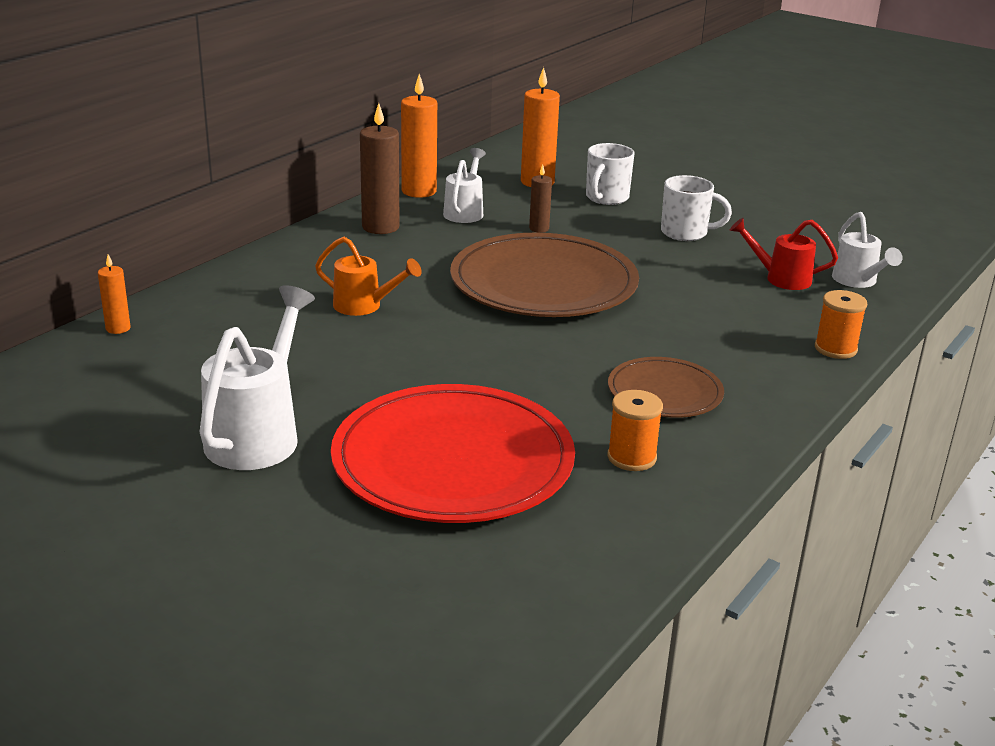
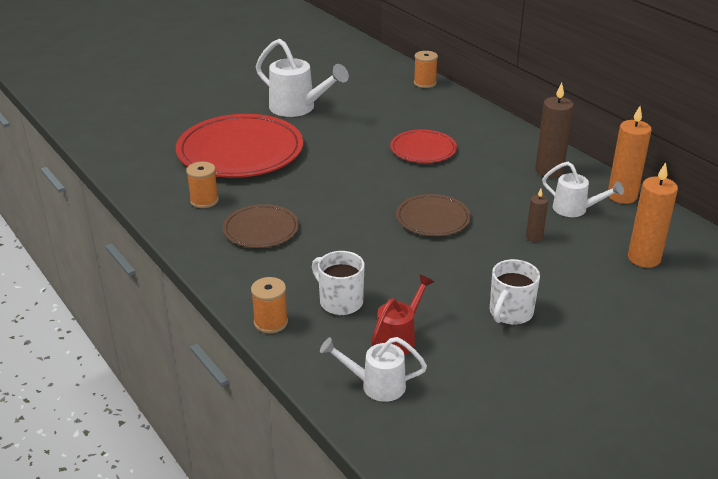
camera: 110 degrees right, 5 degrees up
orange candle [98,255,131,334] -> orange spool [414,51,438,88]
orange watering can [315,237,422,316] -> red plate [390,129,457,163]
brown plate [450,233,639,317] -> brown plate [396,194,471,236], size x0.53
white mug [586,143,634,205] -> white mug moved to [312,251,365,315]

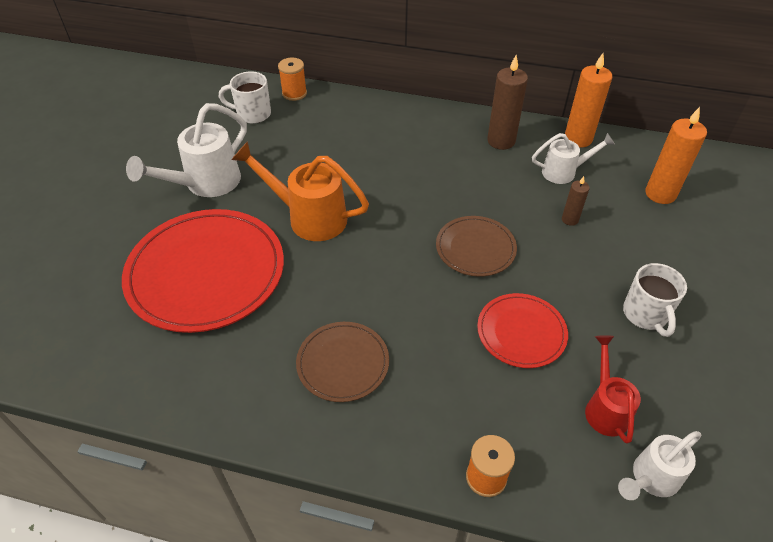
camera: 40 degrees left, 15 degrees up
orange spool [186,162,219,208] -> none
white watering can [256,39,349,117] -> white watering can turned 135 degrees clockwise [126,103,247,197]
white mug [312,251,365,315] -> white mug moved to [219,71,271,124]
red plate [390,129,457,163] -> red plate moved to [477,293,568,368]
none -> orange watering can [231,141,369,241]

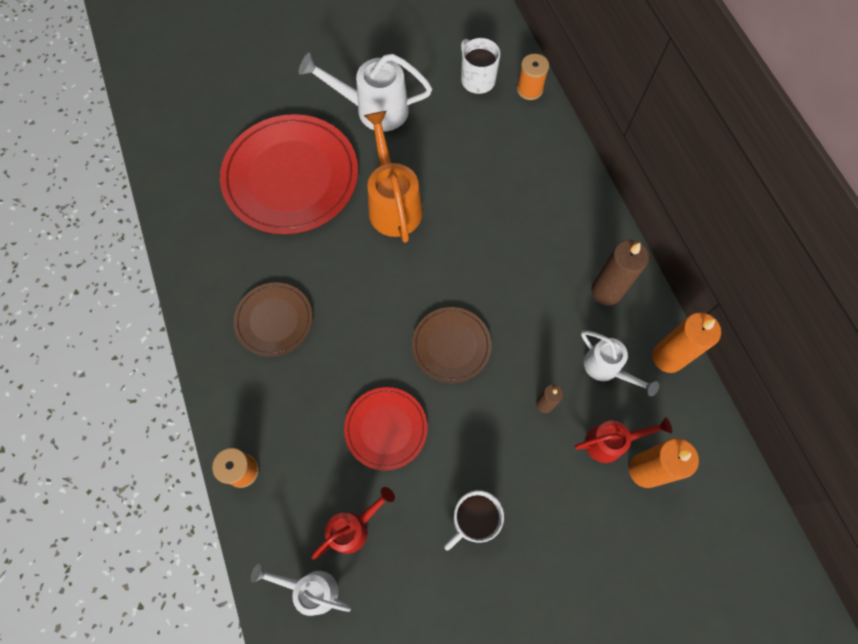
camera: 55 degrees right, 20 degrees up
none -> red watering can [575,417,672,463]

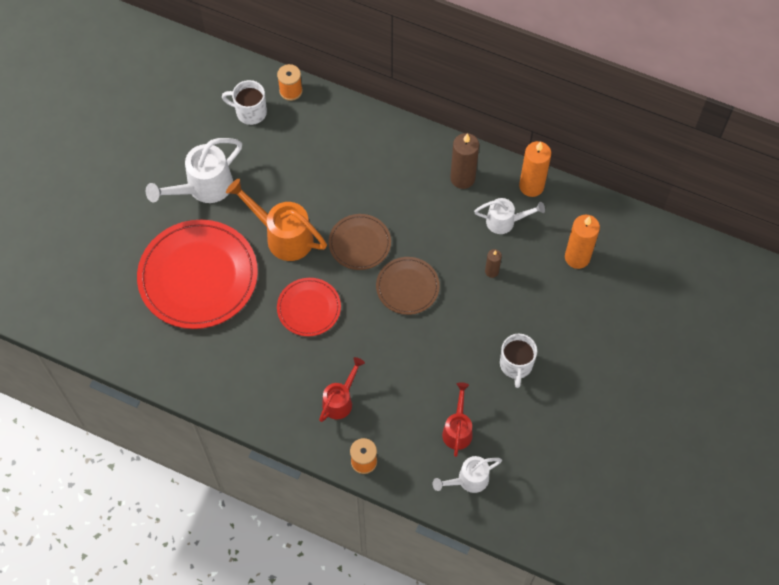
camera: 45 degrees left, 5 degrees down
brown plate [234,282,313,357] -> brown plate moved to [328,214,391,270]
red plate [344,387,428,471] -> red plate moved to [277,278,341,336]
red watering can [575,417,672,463] -> red watering can moved to [319,357,365,422]

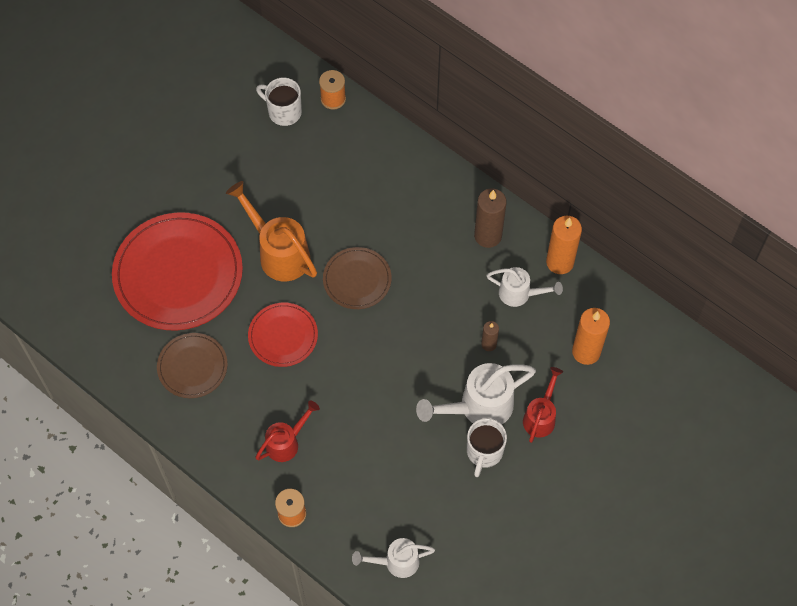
camera: 15 degrees right, 0 degrees up
white watering can [146,138,242,203] -> white watering can moved to [416,363,536,425]
brown plate [376,257,440,315] -> brown plate moved to [157,333,228,398]
red watering can [442,382,472,457] -> red watering can moved to [523,367,563,443]

